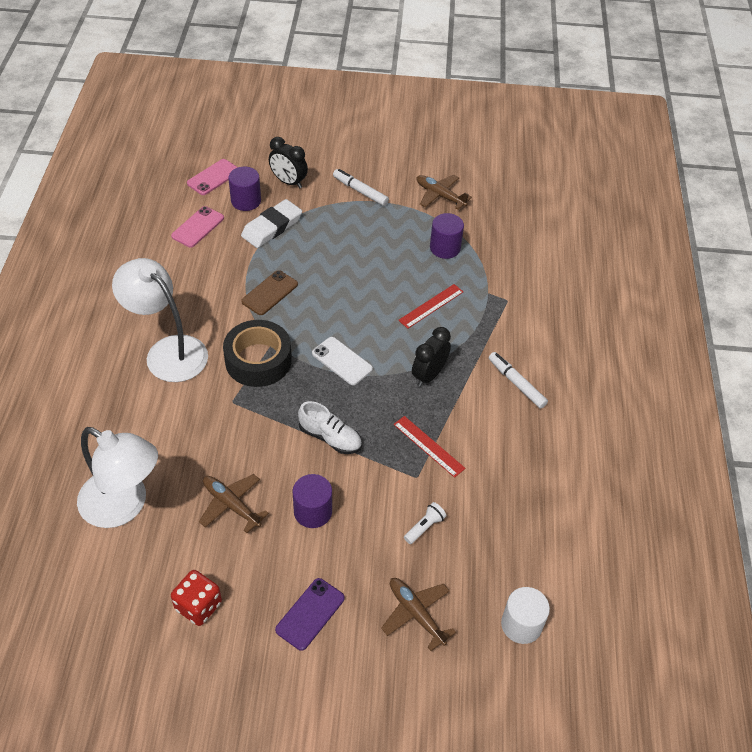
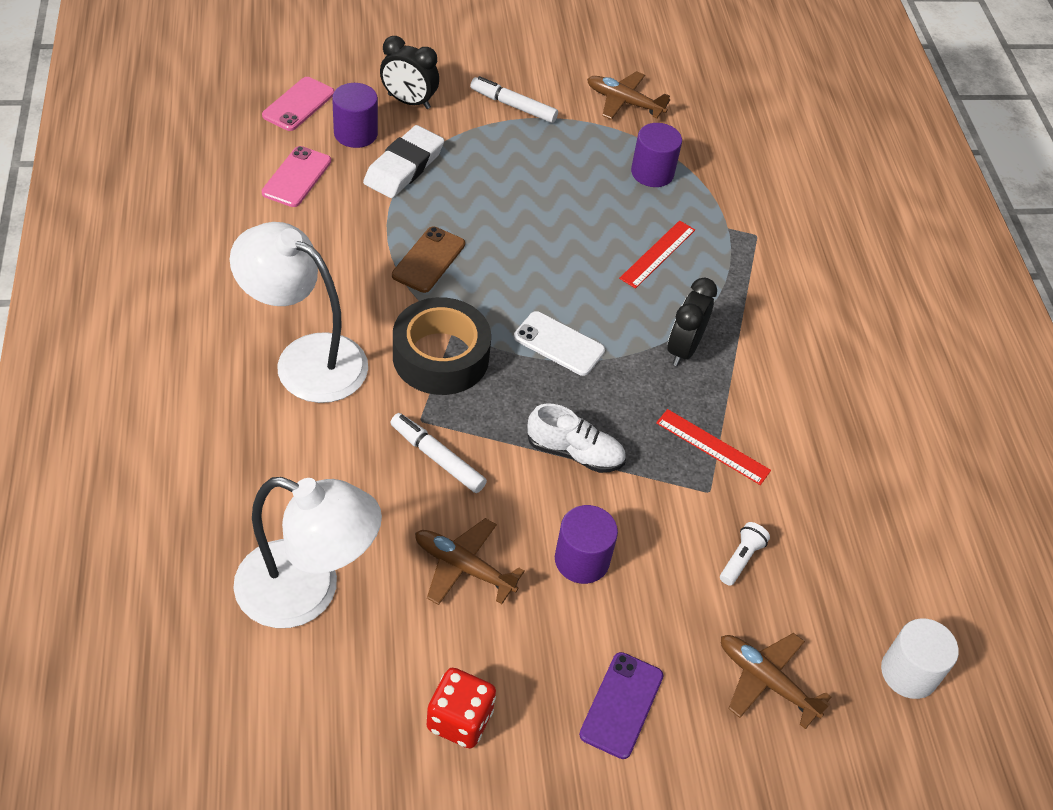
camera: 15 degrees left, 0 degrees up
white marker [489,352,548,409] -> white marker moved to [390,413,487,493]

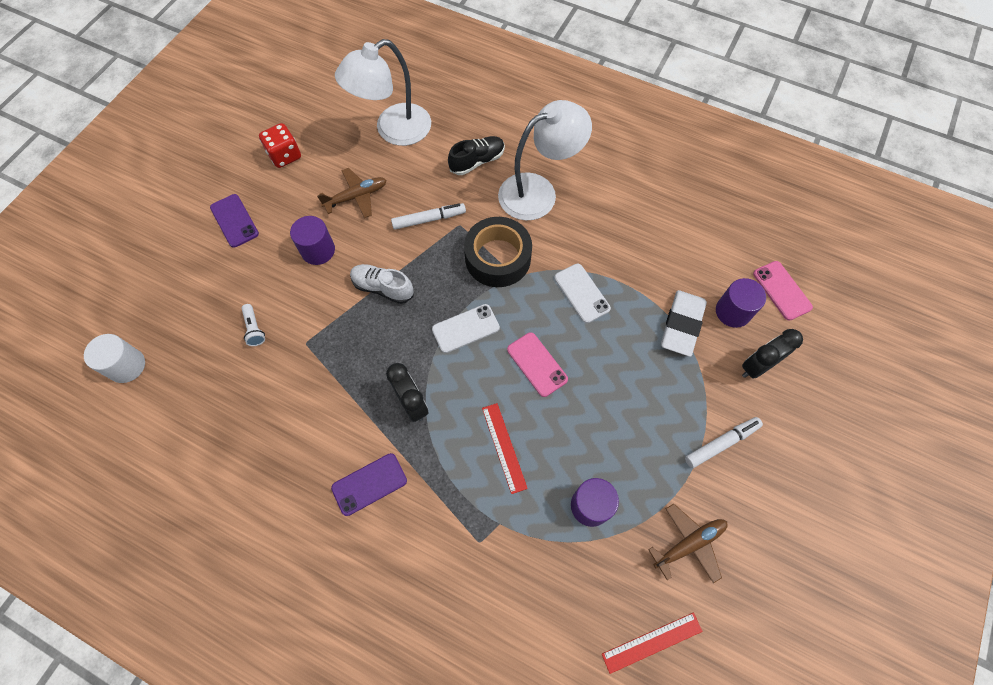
camera: 130 degrees right, 15 degrees up
pink phone [261,146,331,207] -> pink phone moved to [507,332,568,397]
white eraser [363,125,444,198] -> white eraser turned 45 degrees clockwise [661,290,707,357]
brown phone [392,226,465,293] -> white phone [555,264,611,323]
white shoe [527,403,626,473] -> white shoe turned 60 degrees clockwise [350,264,414,304]
red ruler [656,409,771,485] -> red ruler moved to [602,613,703,674]
brown plane [721,633,831,729] -> none
none -> purple phone [331,453,407,516]
none -> black shoe [448,136,505,175]

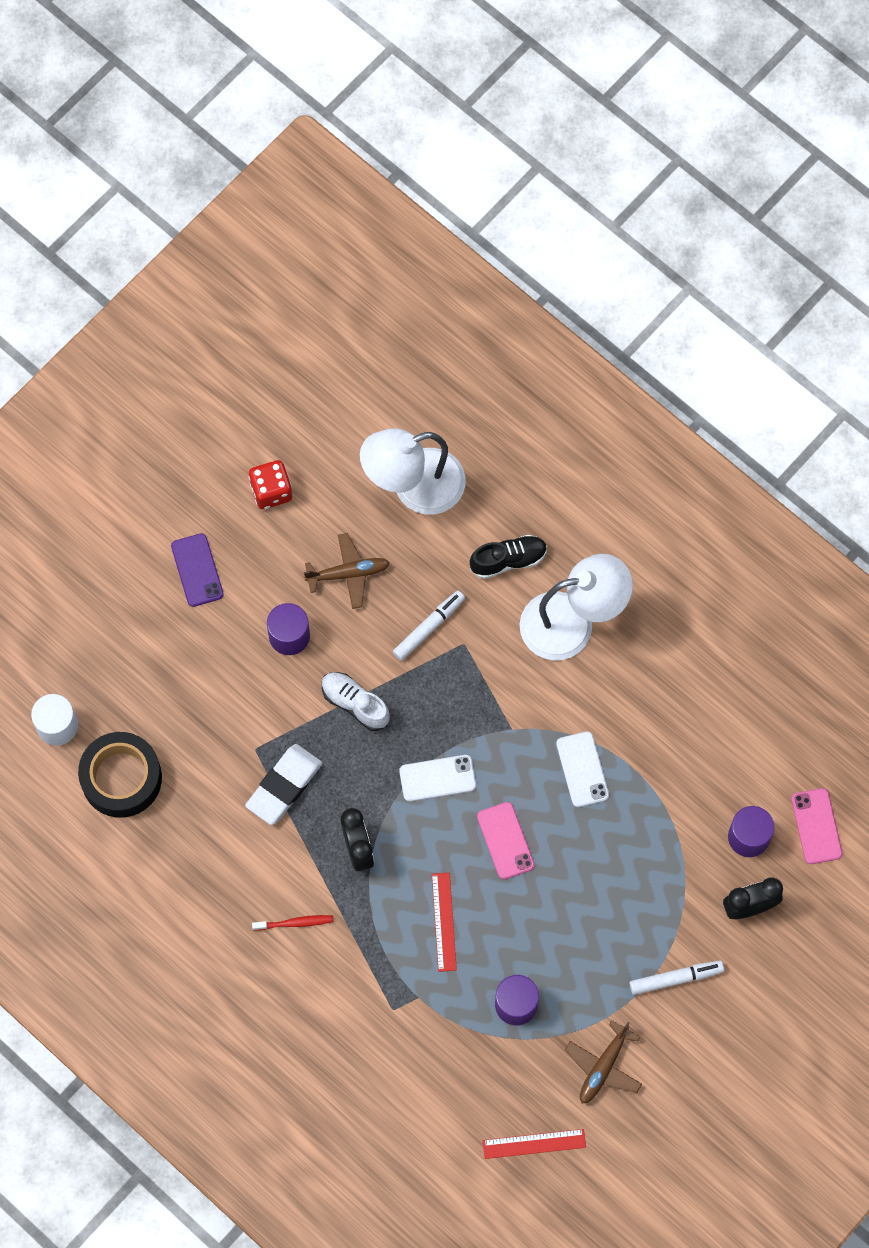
camera: 15 degrees right, 5 degrees up
white flashlight [242,304,265,346] -> none
purple phone [331,453,407,516] -> red toothbrush [252,915,333,931]
white marker [391,203,466,230] -> white marker turned 45 degrees counterclockwise [393,591,465,661]
black tape [464,217,532,287] -> black tape moved to [78,732,162,818]
brown plane [648,504,727,583] -> brown plane turned 135 degrees clockwise [565,1020,642,1103]
white eraser [661,290,707,357] -> white eraser moved to [245,744,322,825]

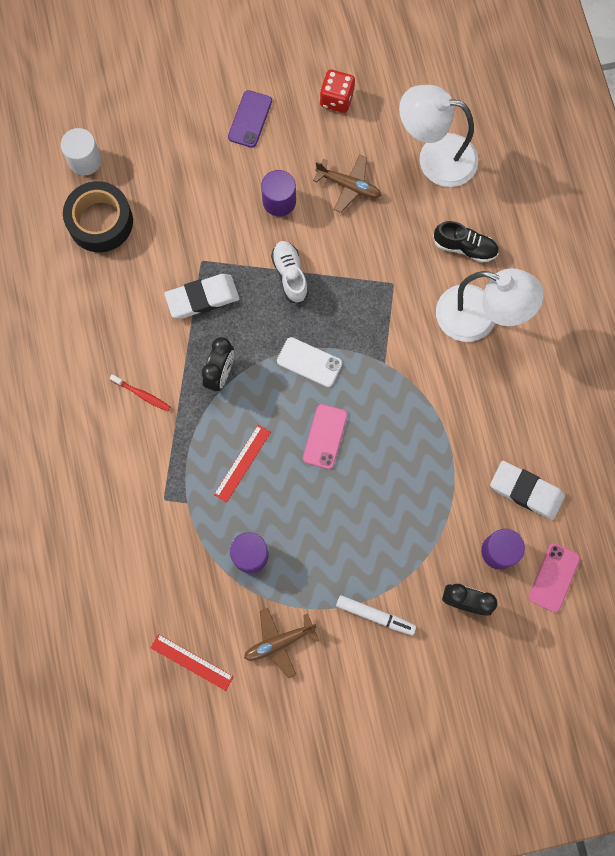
camera: 35 degrees right, 5 degrees up
white marker [393,591,465,661] -> none
white phone [556,731,609,807] -> none
none -> white eraser [490,461,565,520]

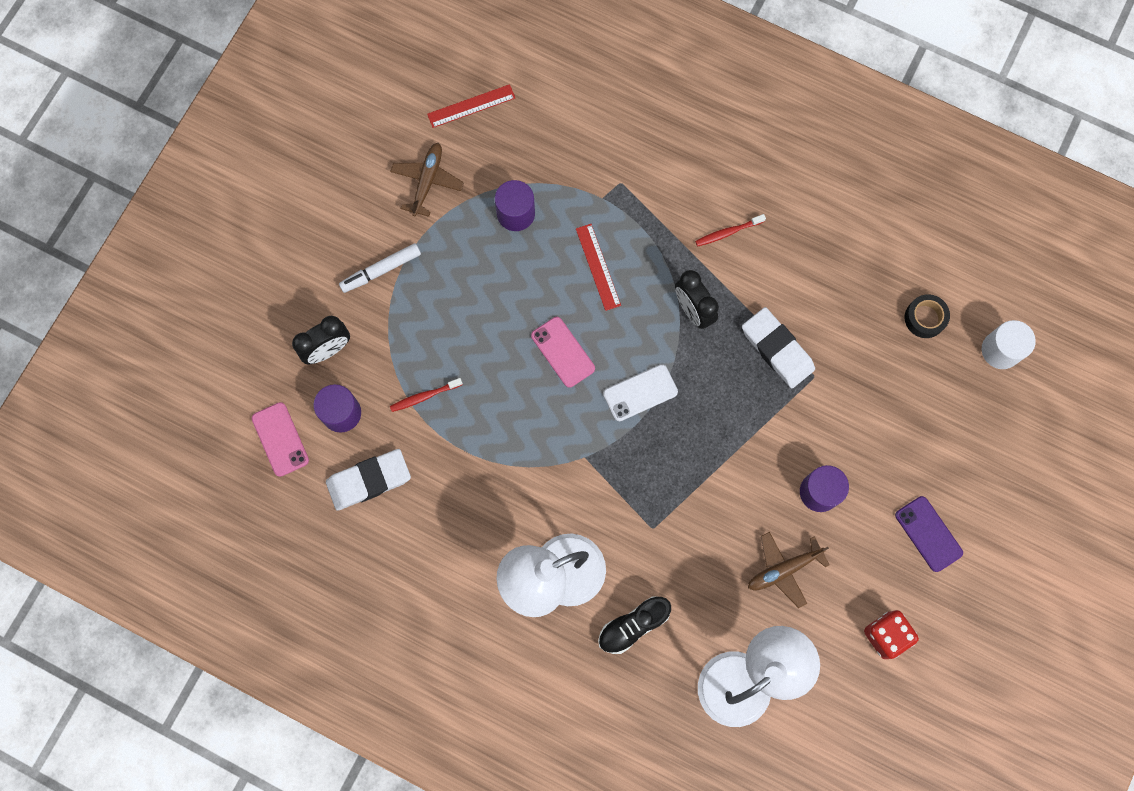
camera: 130 degrees right, 0 degrees up
black tape [63,181,133,252] -> black tape [904,294,950,338], size x0.54
white eraser [164,274,239,319] -> white eraser turned 60 degrees counterclockwise [742,307,815,388]
white shoe [271,241,309,304] -> none
none -> red toothbrush [390,378,463,412]

